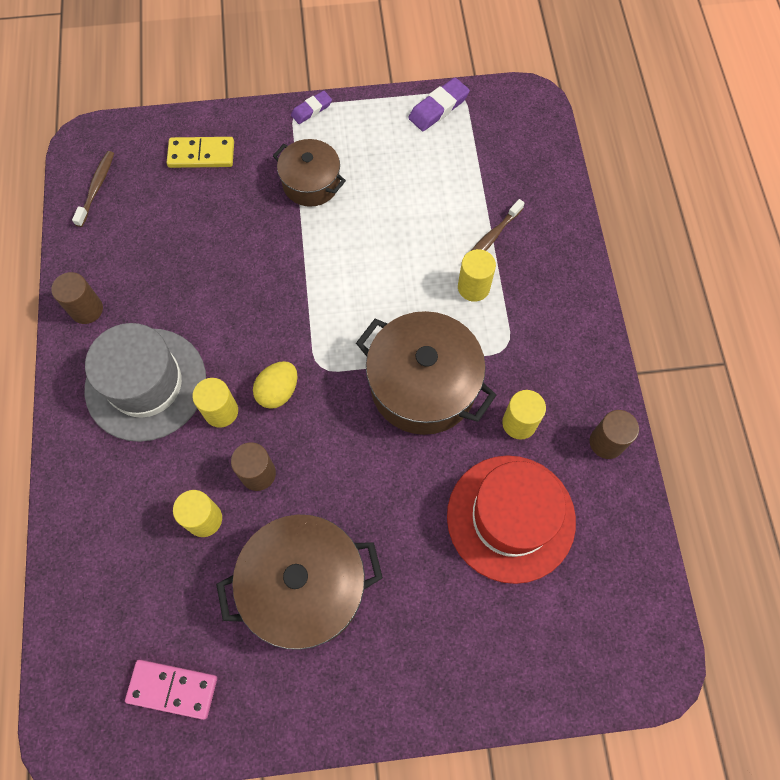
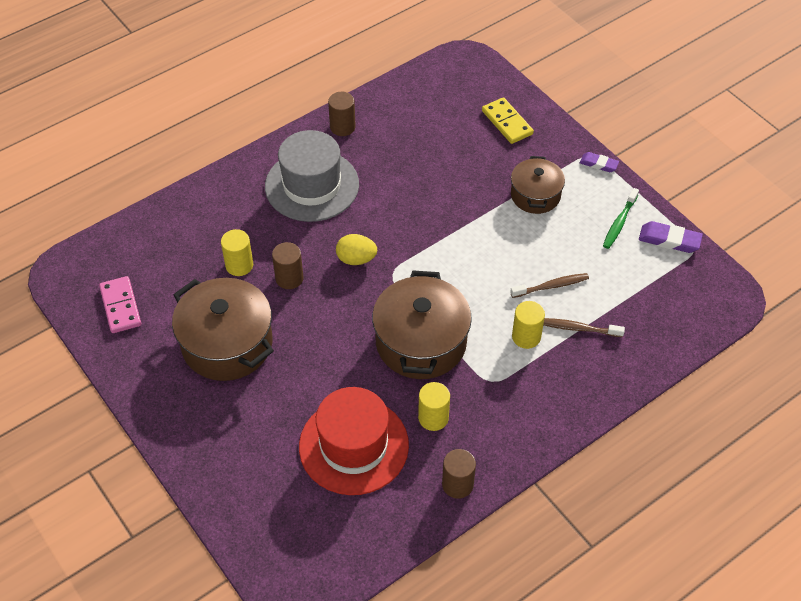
camera: 60 degrees right, 15 degrees down
brown toothbrush [72,151,114,227] -> brown toothbrush moved to [510,273,589,298]
yellow cylinder [192,378,238,428] -> none
none -> green toothbrush [603,188,639,249]

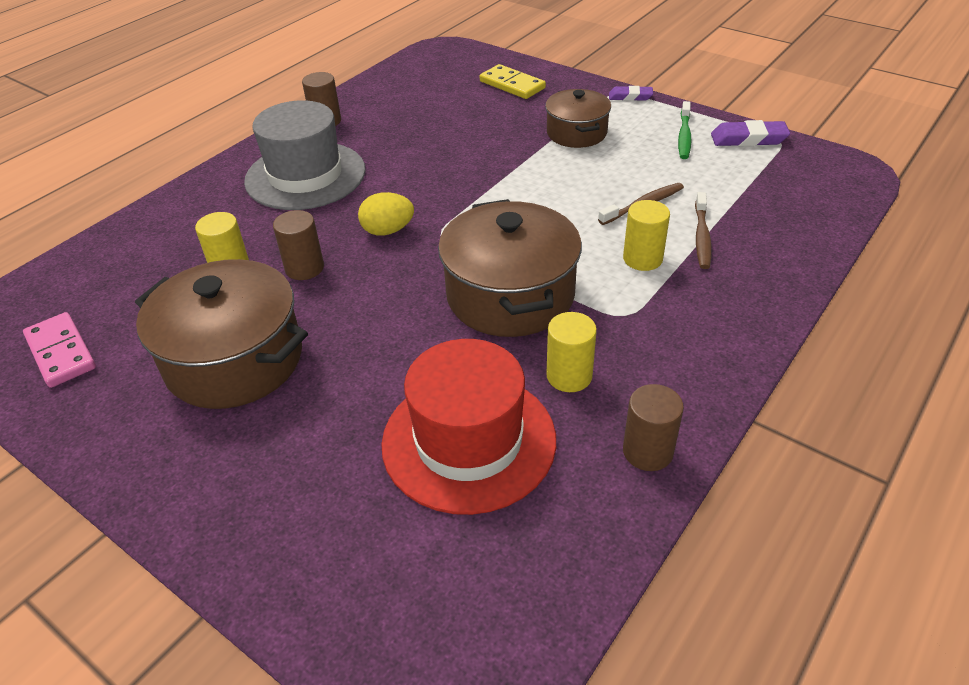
camera: 15 degrees left, 10 degrees down
brown toothbrush [543,318,625,337] -> brown toothbrush turned 75 degrees counterclockwise [695,192,712,269]

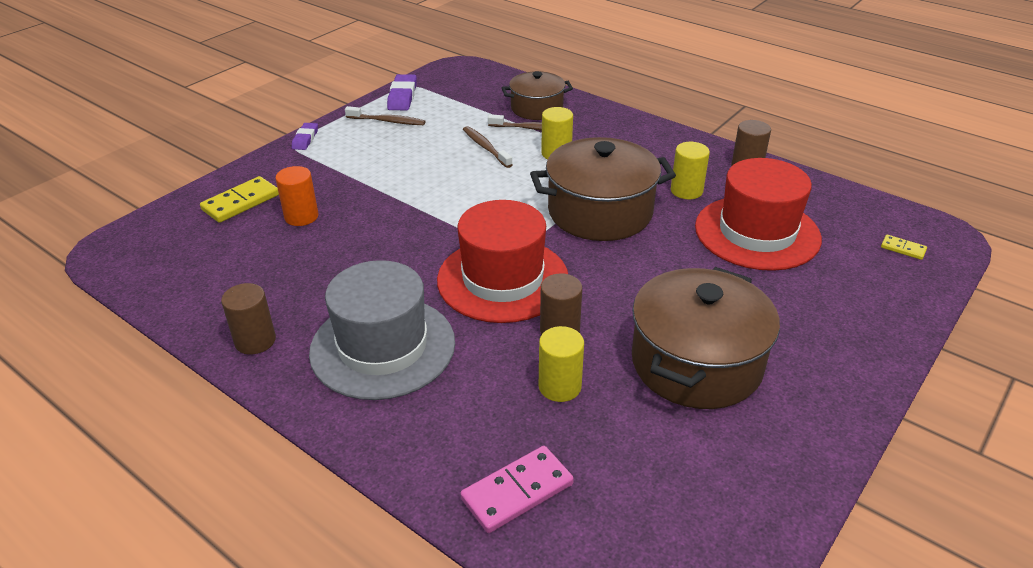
camera: 90 degrees left, 5 degrees down
pink domino [23,312,96,388] -> pink domino moved to [460,446,574,533]
yellow egg [358,192,414,236] -> red hat [437,200,568,323]
brown pot [545,89,611,148] -> brown pot moved to [502,71,573,120]
green toothbrush [678,101,692,159] -> brown toothbrush [345,106,425,125]
none -> orange cylinder [275,166,318,226]
none -> yellow domino [881,235,927,260]

